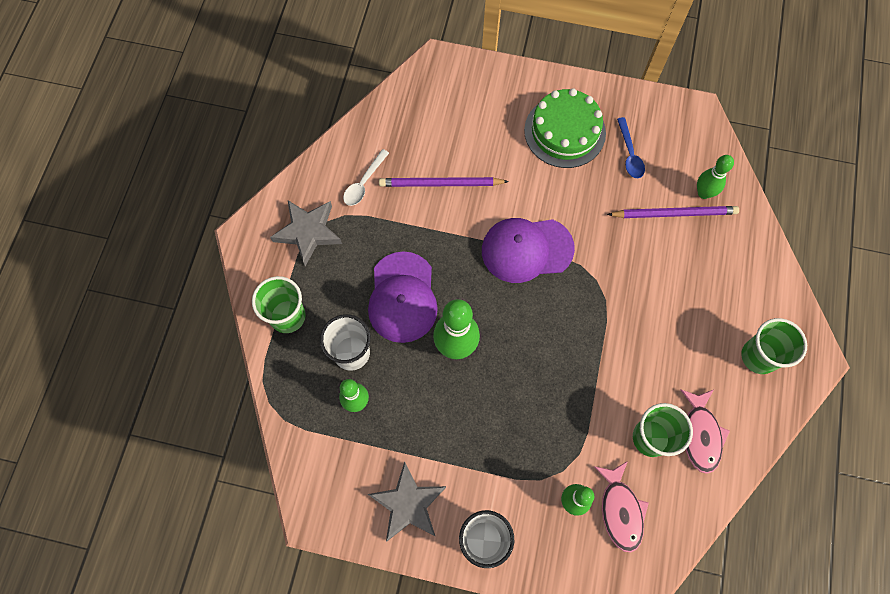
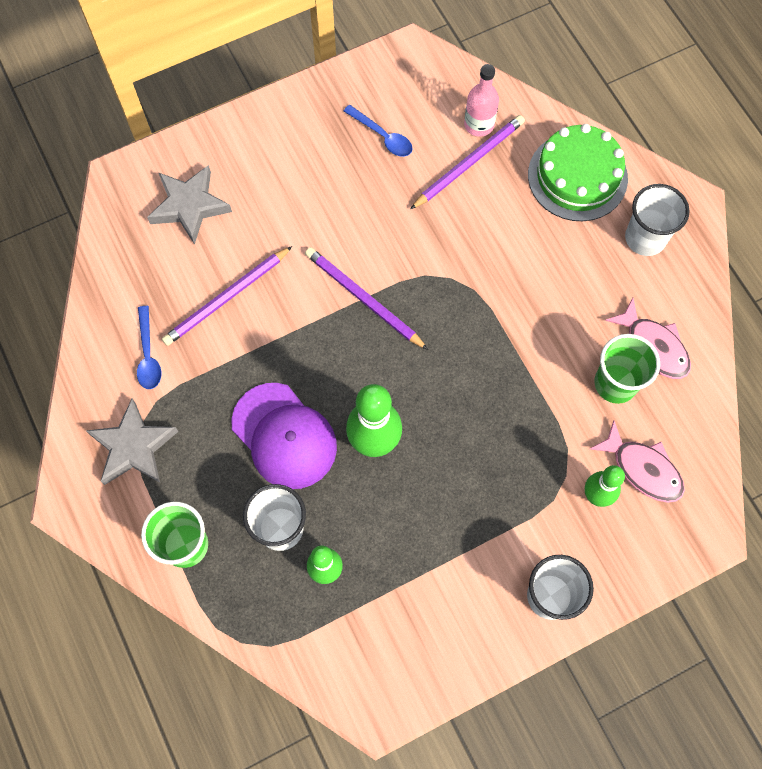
camera: 40 degrees left, 0 degrees up
white spoon [343,149,389,206] -> blue spoon [137,306,161,389]
grey star [368,461,446,541] -> grey star moved to [147,165,232,245]
purple cap [482,218,575,283] -> purple pencil [305,247,428,350]
green cake [524,88,606,168] -> green cake moved to [528,124,628,221]
green bowling pin [697,155,734,199] -> pink bottle [464,64,499,137]
green cup [741,318,807,374] -> white cup [625,184,690,256]

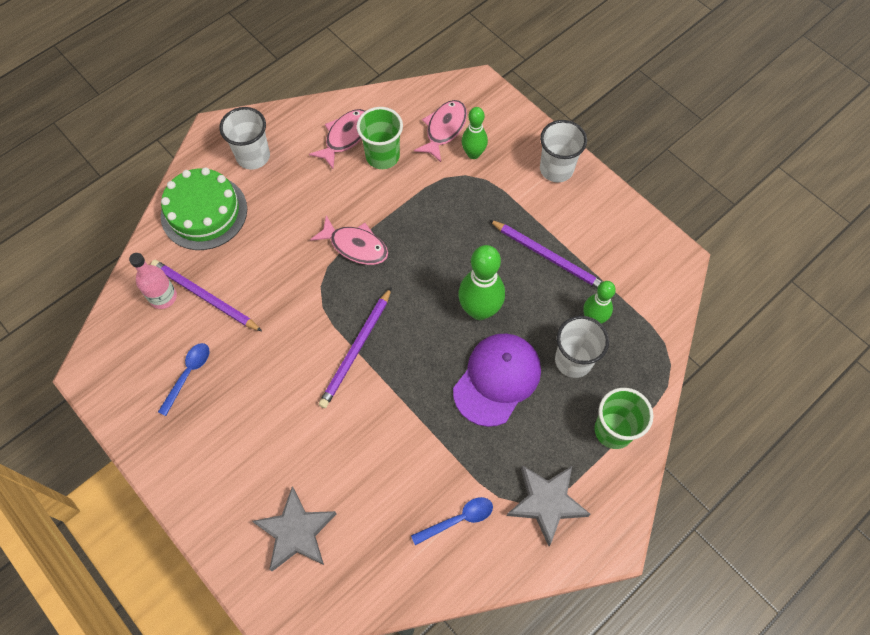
camera: 105 degrees left, 5 degrees down
purple pencil [162,246,292,346] -> purple pencil moved to [489,220,602,288]
none -> pink fish [310,215,388,265]

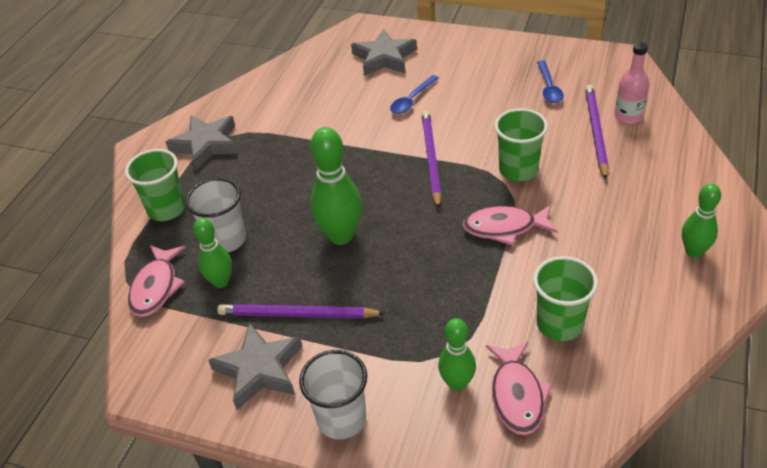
camera: 155 degrees right, 20 degrees down
purple pencil [151,260,262,331] -> purple pencil turned 90 degrees counterclockwise [585,85,609,179]
green cake [161,167,247,250] -> none
white cup [219,107,270,170] -> green bowling pin [682,184,721,258]
pink fish [309,109,365,169] -> pink fish moved to [128,245,186,317]
blue spoon [411,497,493,545] -> blue spoon moved to [390,75,439,114]
purple cap [453,333,541,427] -> none
none -> grey star [208,322,302,410]
none -> green cup [494,108,548,181]

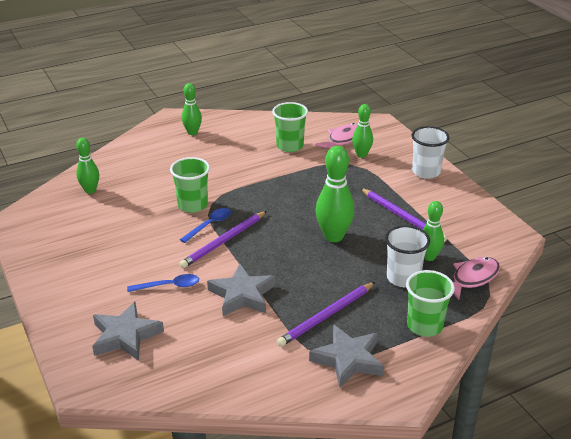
camera: 140 degrees left, 10 degrees down
grey star [208,322,302,410] -> grey star moved to [207,264,275,316]
pink fish [462,205,558,245] -> none
blue spoon [537,60,564,103] -> blue spoon moved to [180,208,231,243]
purple pencil [585,85,609,179] -> purple pencil moved to [277,282,375,347]
pink bottle [614,42,649,124] -> green bowling pin [76,138,99,194]

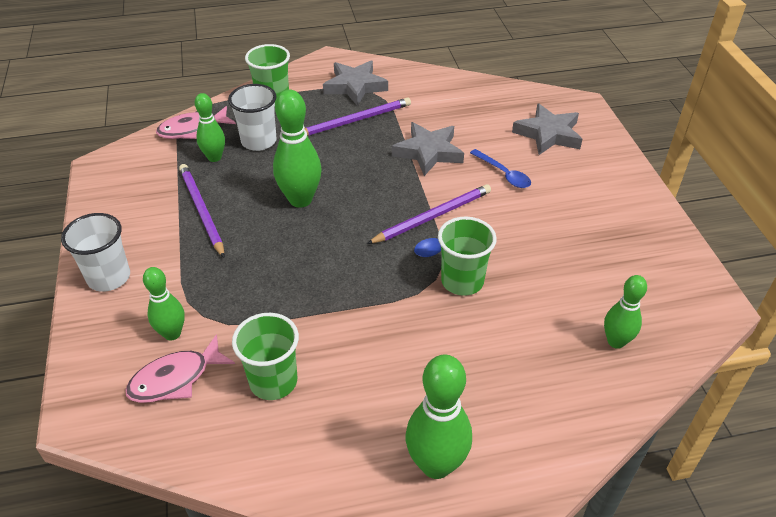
camera: 165 degrees left, 10 degrees up
blue spoon [127,274,199,292] -> blue spoon turned 135 degrees counterclockwise [470,149,531,188]
green bowling pin [182,83,202,135] -> green bowling pin [406,354,472,479], size x1.60

